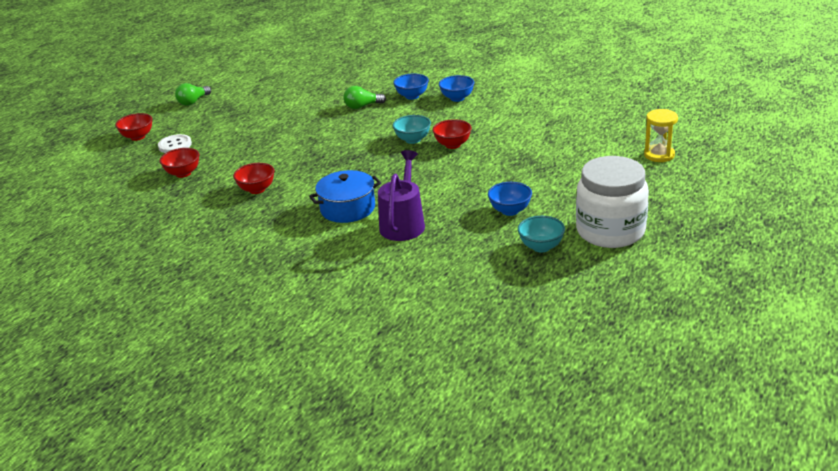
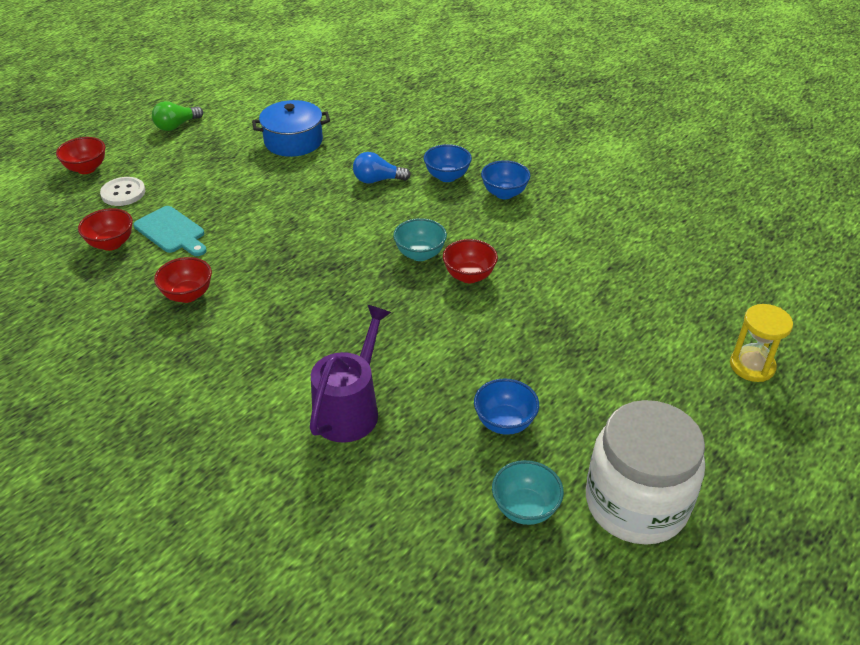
camera: 10 degrees right, 10 degrees up
blue pot [309,170,381,223] -> blue pot moved to [252,100,330,157]
green light bulb [344,86,386,109] -> blue light bulb [353,152,411,184]
none -> turquoise cutting board [133,206,207,256]

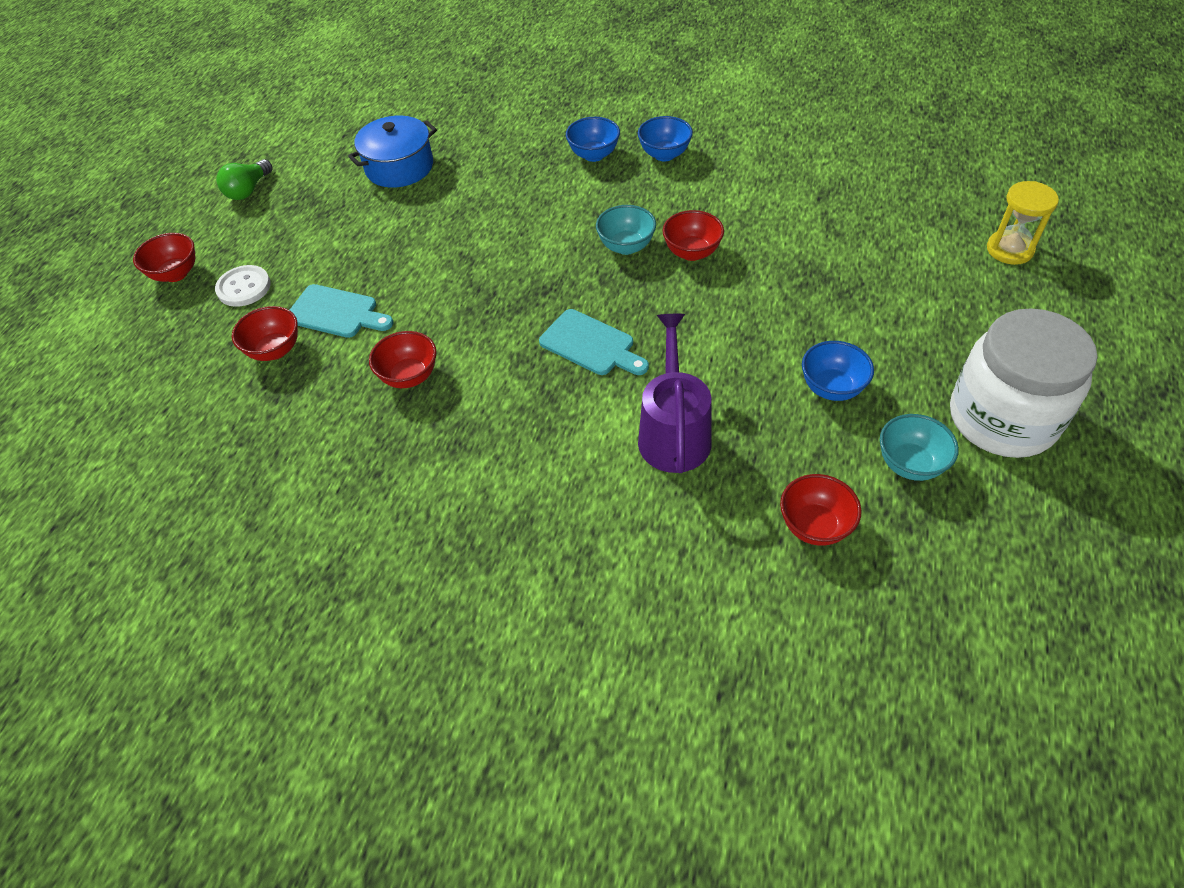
camera: 20 degrees left, 10 degrees up
blue light bulb [353,152,411,184] -> none
none -> turquoise cutting board [539,309,649,375]
none -> red bowl [780,474,862,546]

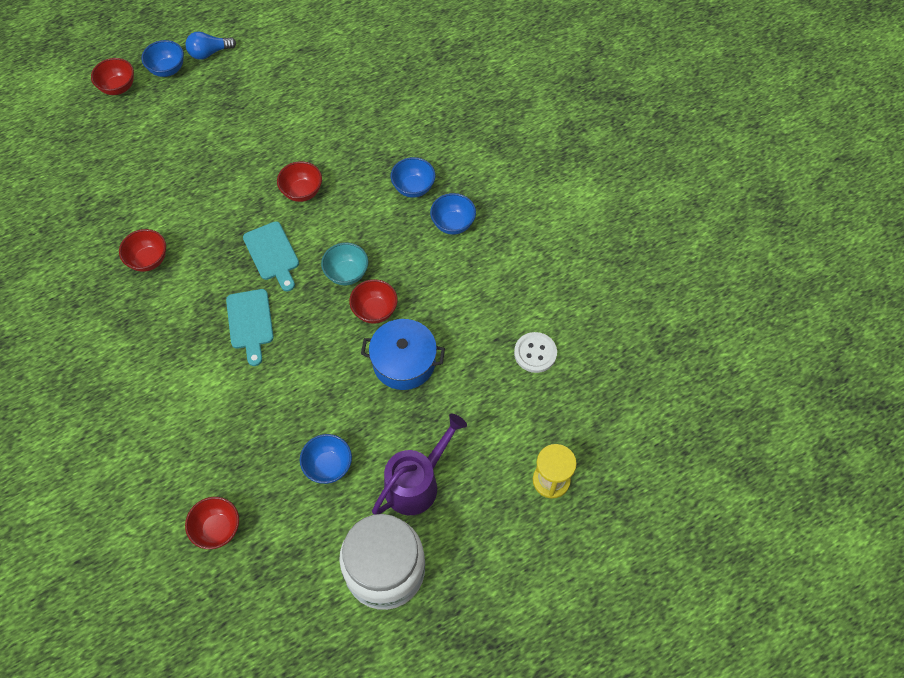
camera: 40 degrees right, 10 degrees up
white button [215,265,271,307] -> white button moved to [514,332,557,373]
green light bulb [216,159,273,200] -> blue light bulb [185,31,236,60]
red bowl [232,306,298,361] -> red bowl moved to [277,161,322,202]
turquoise cutting board [290,284,394,338] -> turquoise cutting board moved to [243,221,299,291]
blue pot [348,116,437,188] -> blue pot moved to [361,319,445,390]
purple watering can [638,314,712,473] -> purple watering can moved to [372,414,467,515]
turquoise bowl [880,414,959,481] -> none
none -> blue bowl [141,40,184,77]

